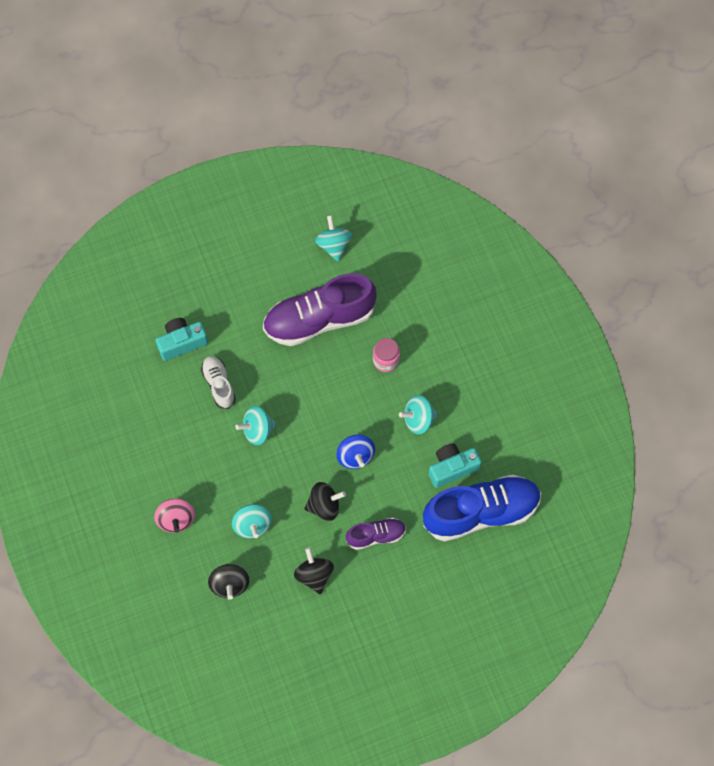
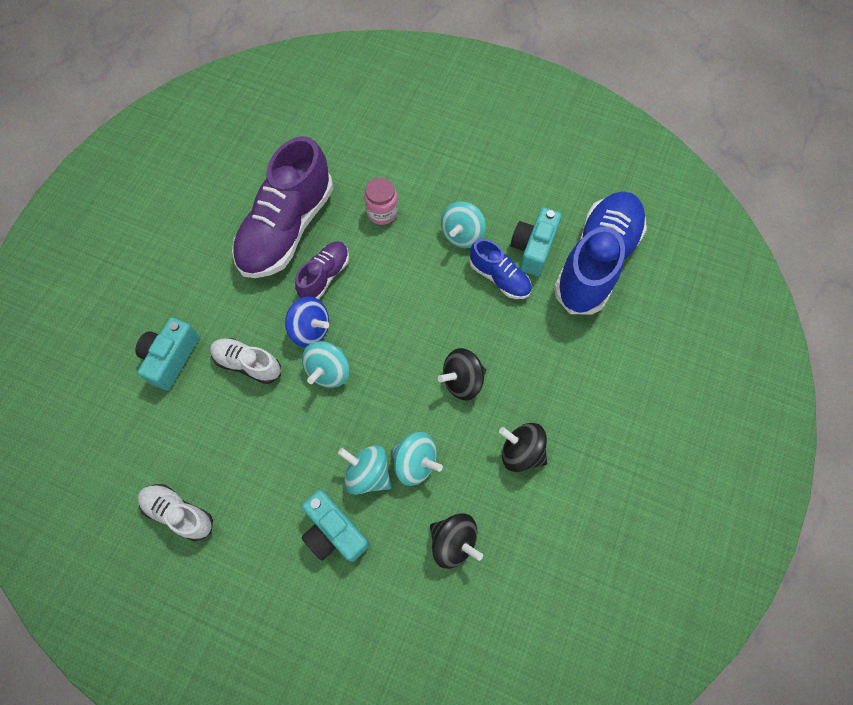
camera: 45 degrees left, 0 degrees up
pink spinning top [154,499,195,533] -> turquoise camera [302,490,370,562]
black spinning top [304,482,346,521] -> black spinning top turned 150 degrees counterclockwise [438,348,486,401]
turquoise spinning top [315,215,352,261] -> turquoise spinning top moved to [338,445,391,495]
blue spinning top [336,435,375,469] -> blue spinning top moved to [285,297,329,347]
purple shoe [346,517,406,550] -> purple shoe moved to [295,241,349,300]
none -> white shoe [138,484,213,541]
none -> blue shoe [469,239,531,299]

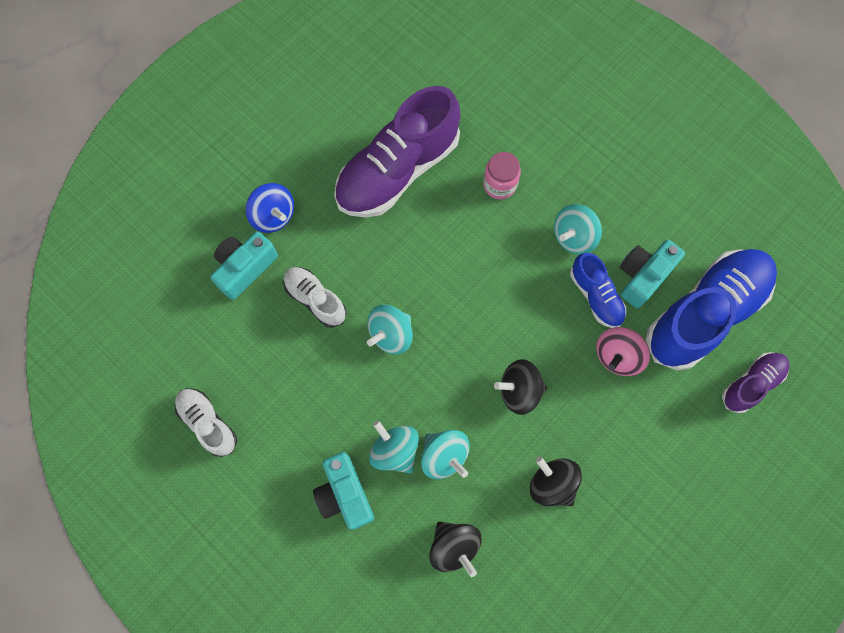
camera: 20 degrees right, 5 degrees up
blue spinning top [285,297,329,347] -> blue spinning top moved to [246,183,294,233]
purple shoe [295,241,349,300] -> purple shoe moved to [722,352,790,413]
none -> pink spinning top [596,327,650,376]

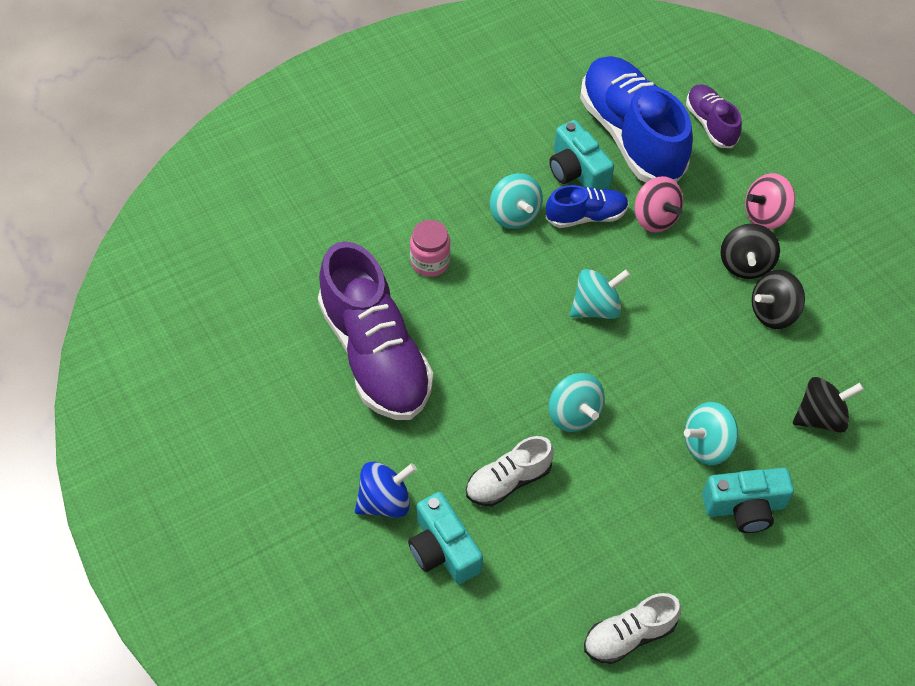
camera: 75 degrees left, 15 degrees down
turquoise spinning top [421,430,470,479] -> turquoise spinning top moved to [570,269,631,319]
black spinning top [494,359,547,415] -> black spinning top moved to [721,224,780,279]
none -> pink spinning top [745,173,795,230]

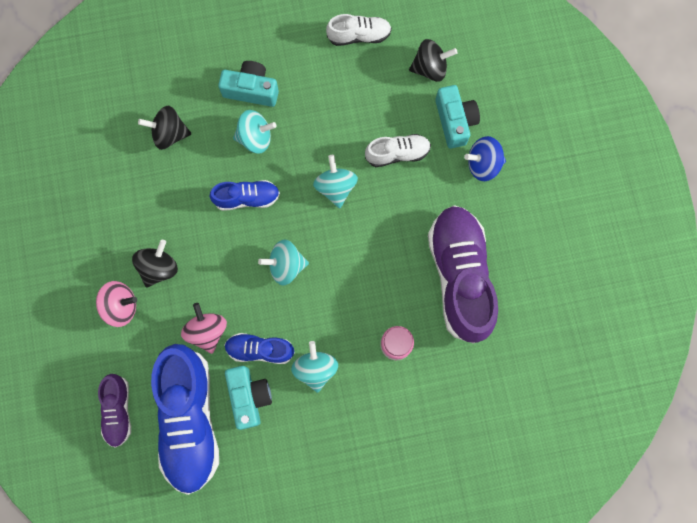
camera: 160 degrees left, 20 degrees up
black spinning top [752,270,805,329] -> black spinning top moved to [409,39,458,82]
none -> blue shoe [210,180,280,211]

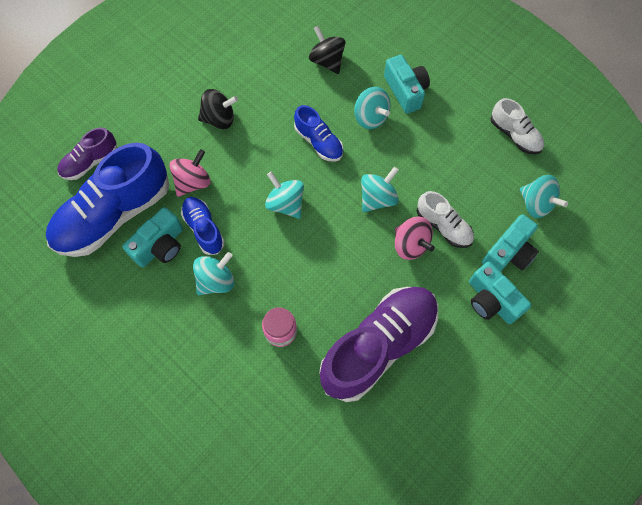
camera: 55 degrees right, 10 degrees down
pink spinning top [96,281,137,327] -> pink spinning top moved to [395,217,435,260]
black spinning top [409,39,458,82] -> turquoise spinning top [520,175,568,218]
blue spinning top [464,136,506,181] -> turquoise camera [469,262,531,324]

